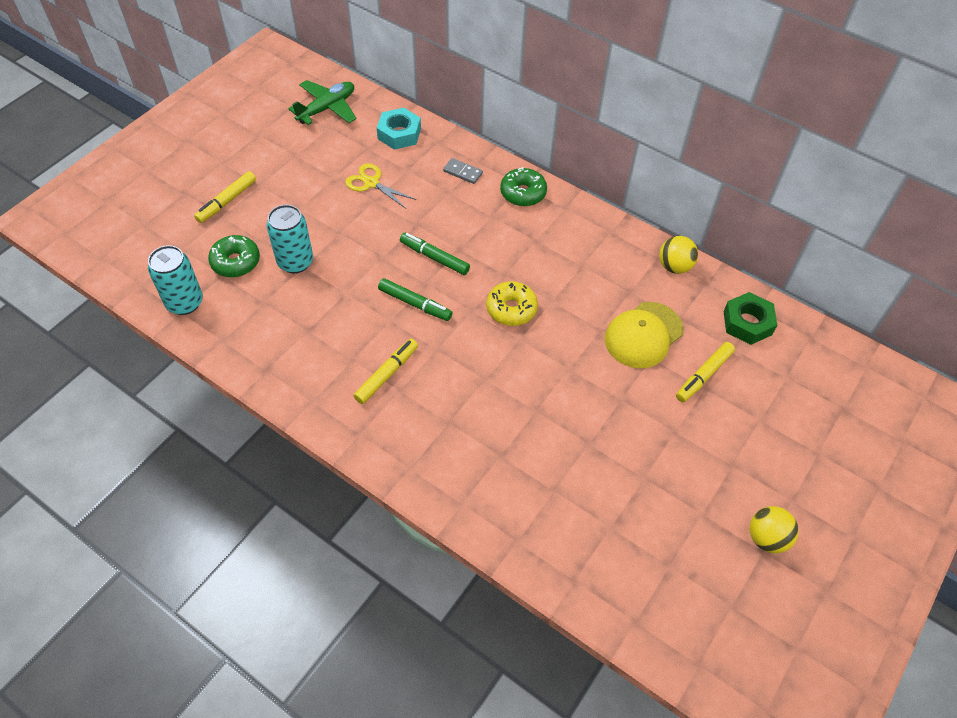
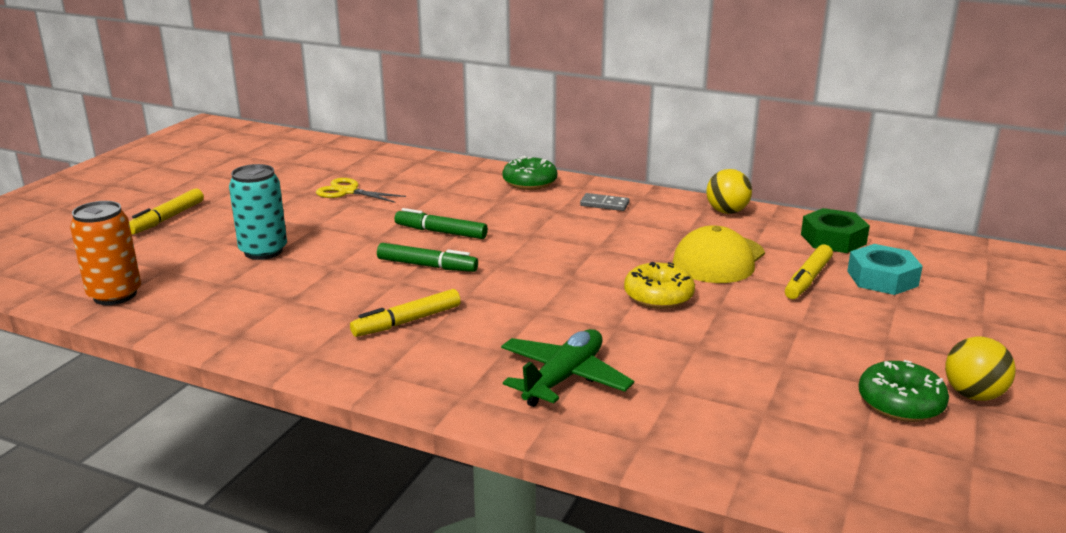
camera: 10 degrees left, 30 degrees down
turquoise can [148,245,203,315] -> orange can [70,201,141,305]
green donut [208,235,260,277] -> green donut moved to [858,360,949,422]
green plane [288,80,356,125] -> green plane moved to [501,329,634,407]
yellow marker [354,339,418,404] -> yellow marker turned 150 degrees counterclockwise [350,289,461,337]
turquoise nut [377,108,421,150] -> turquoise nut moved to [847,244,923,295]
grey domino [443,158,483,184] -> grey domino moved to [580,193,630,211]
yellow donut [486,281,538,326] -> yellow donut moved to [624,262,695,309]

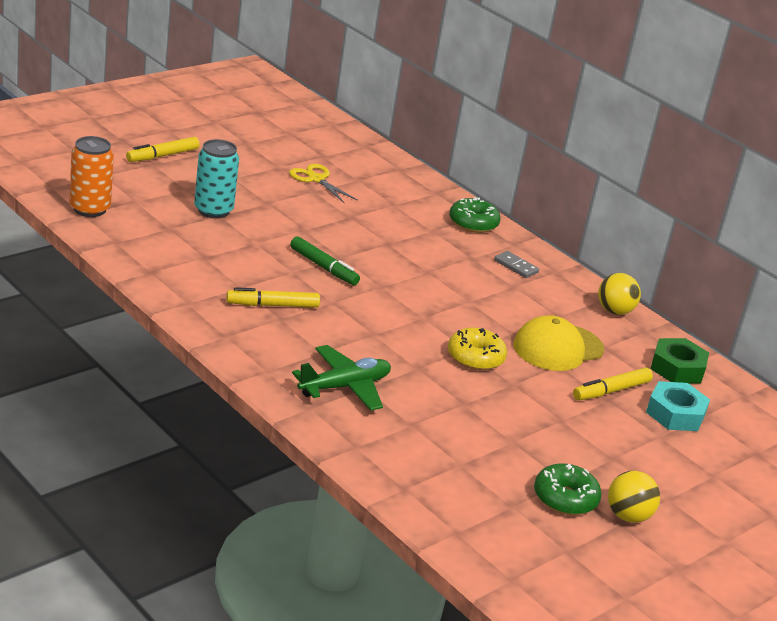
camera: 20 degrees right, 5 degrees up
green marker [395,208,488,239] -> none

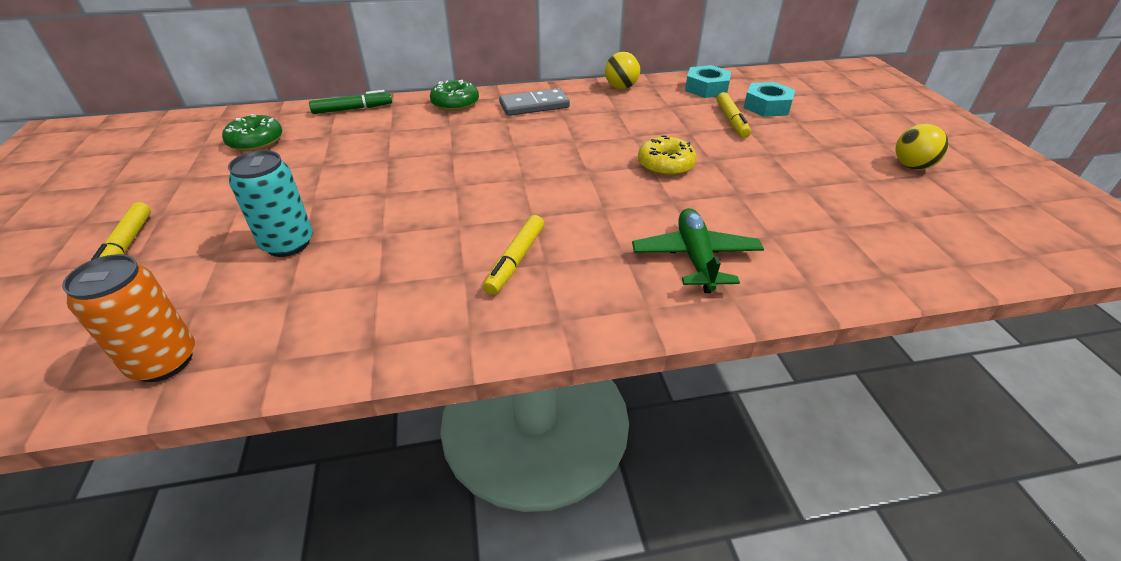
camera: 55 degrees left, 10 degrees up
yellow scissors [289,164,358,203] -> none
green marker [290,236,360,285] -> green marker moved to [309,90,392,114]
grey domino [494,251,539,278] -> grey domino [499,88,570,116], size x1.69
yellow cap [513,315,604,371] -> none
green donut [534,463,602,515] -> green donut moved to [222,114,282,152]
green nut [650,338,709,384] -> turquoise nut [685,65,731,98]

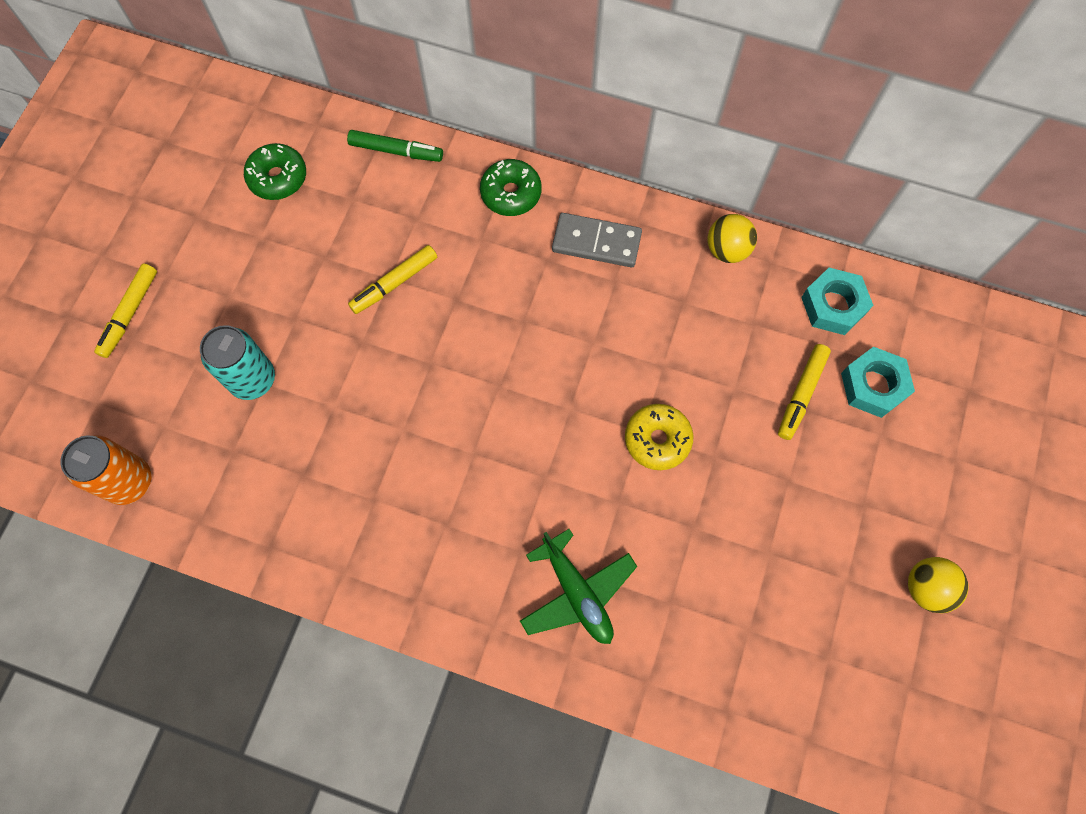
camera: 30 degrees right, 30 degrees up
yellow marker [483,215,544,295] -> yellow marker moved to [348,245,437,314]
green plane [632,208,764,293] -> green plane turned 120 degrees clockwise [520,529,637,644]

